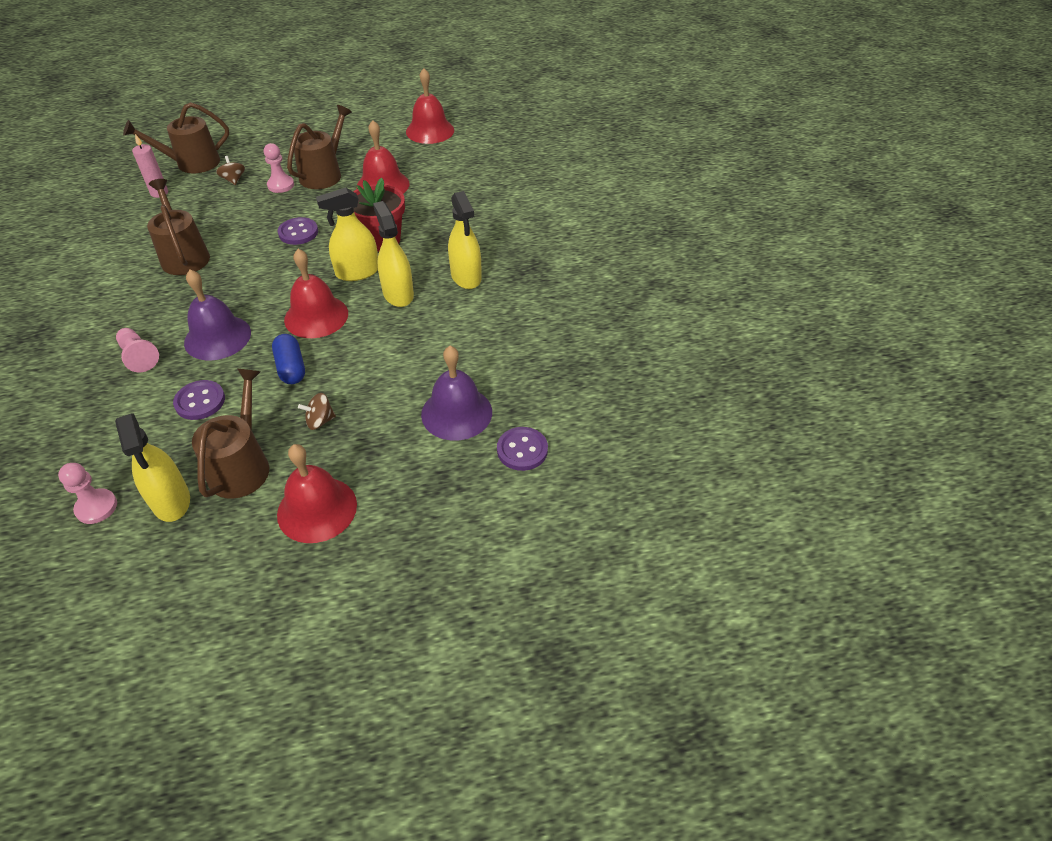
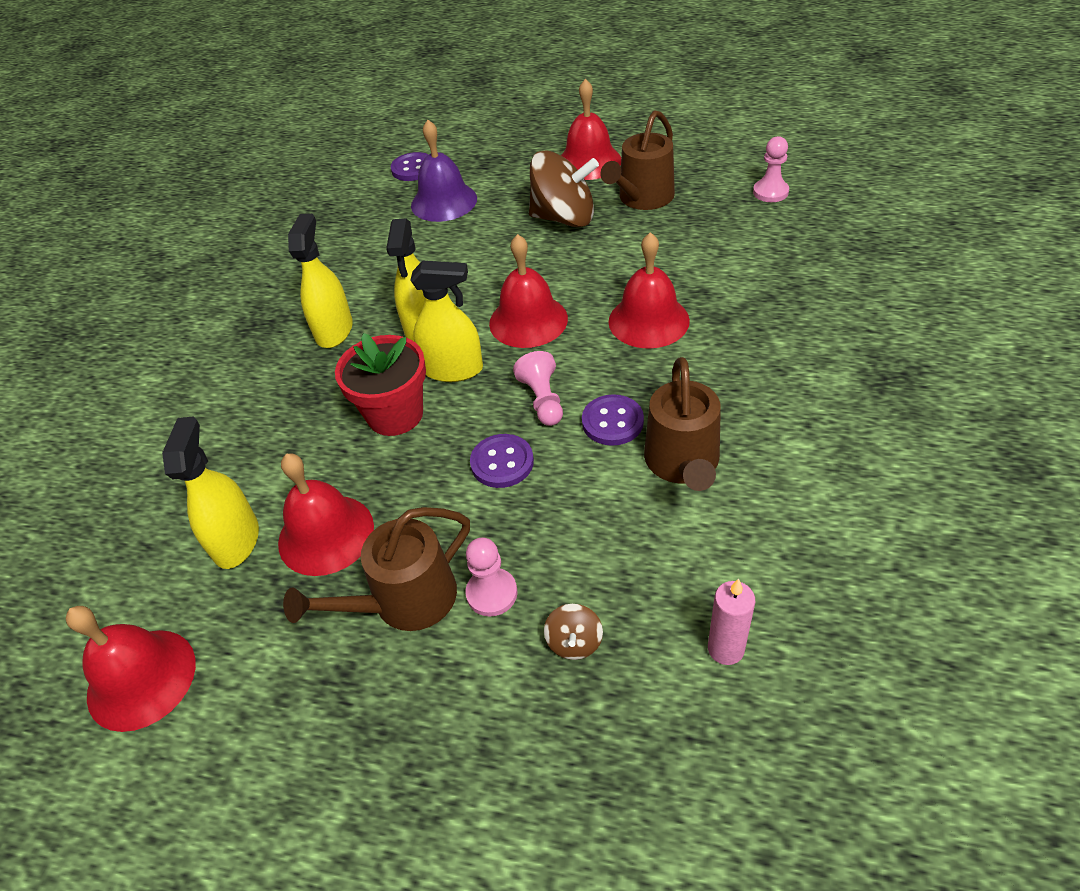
camera: 150 degrees left, 0 degrees up
yellow spray bottle [115,413,190,522] -> yellow spray bottle moved to [162,416,259,569]
pink pawn [116,328,159,373] -> pink pawn moved to [513,351,563,426]
brown watering can [123,102,229,173] -> none
purple button [173,380,225,420] -> purple button moved to [582,394,644,446]
purple bell [184,270,251,361] -> red bell [609,232,690,349]
blue capsule [272,334,305,384] -> none
brown spinning top [298,393,336,430] -> brown spinning top [529,150,599,227], size x2.27

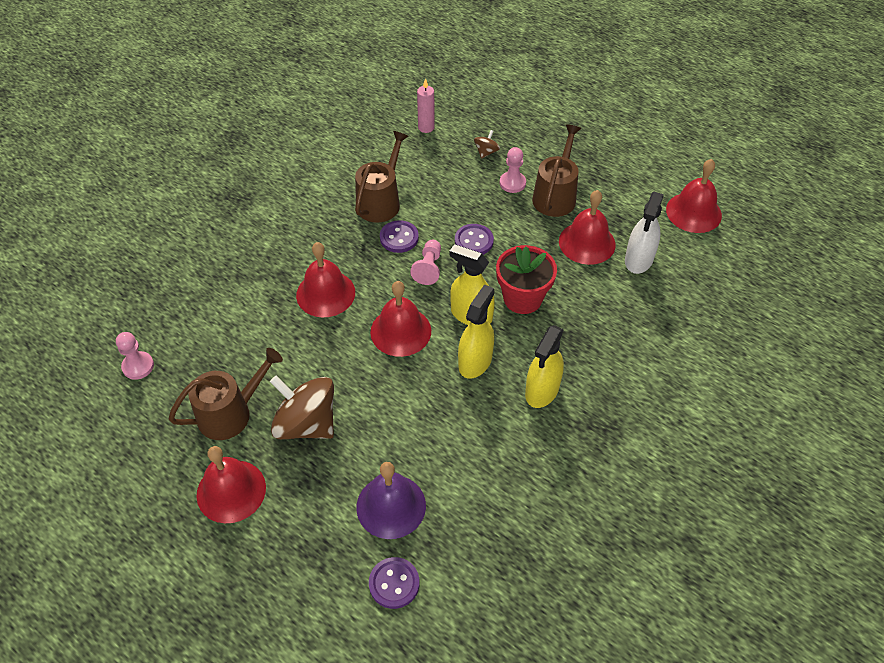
camera: 160 degrees left, 5 degrees up
yellow spray bottle [162,416,259,569] -> white spray bottle [625,192,664,274]
brown watering can [283,507,470,631] -> brown watering can turned 60 degrees counterclockwise [532,124,582,217]

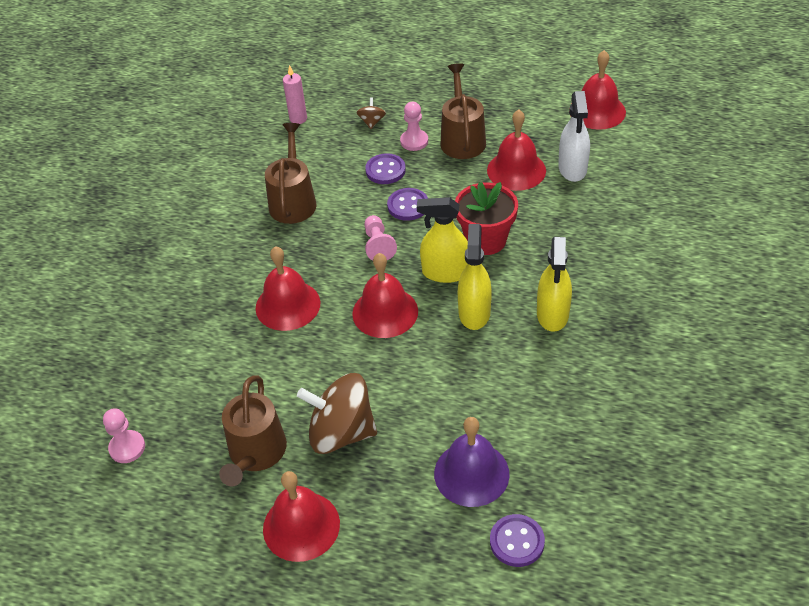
camera: 20 degrees left, 5 degrees down
brown watering can [168,348,283,440] -> brown watering can turned 150 degrees clockwise [219,375,287,487]
purple button [380,220,419,253] -> purple button moved to [365,153,406,184]

